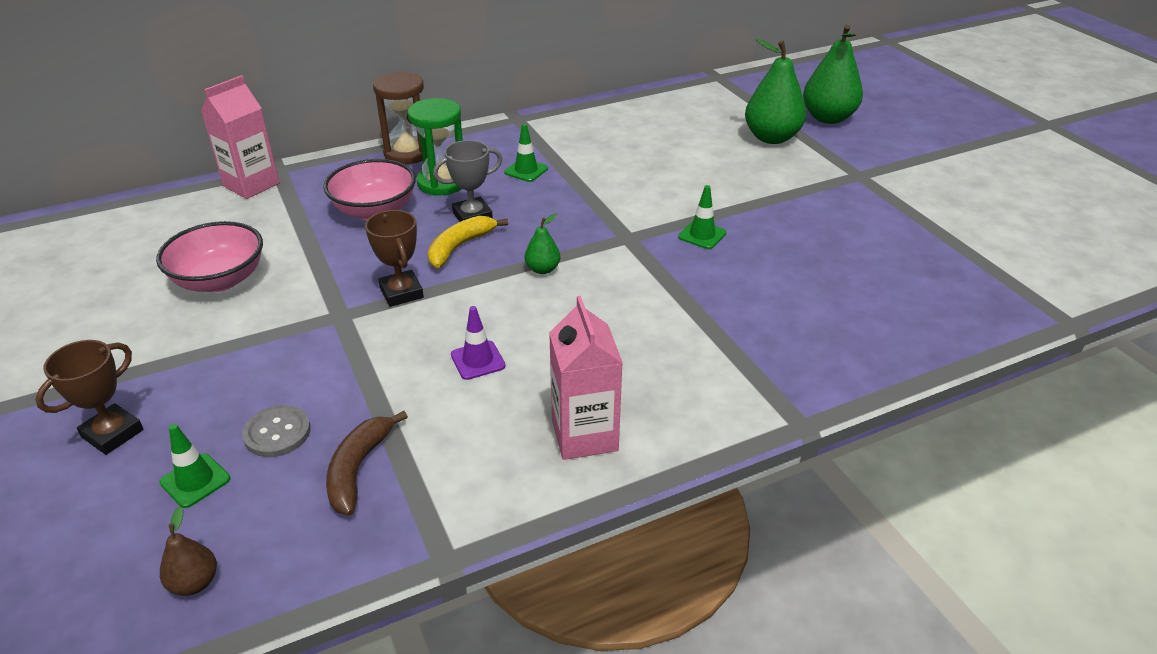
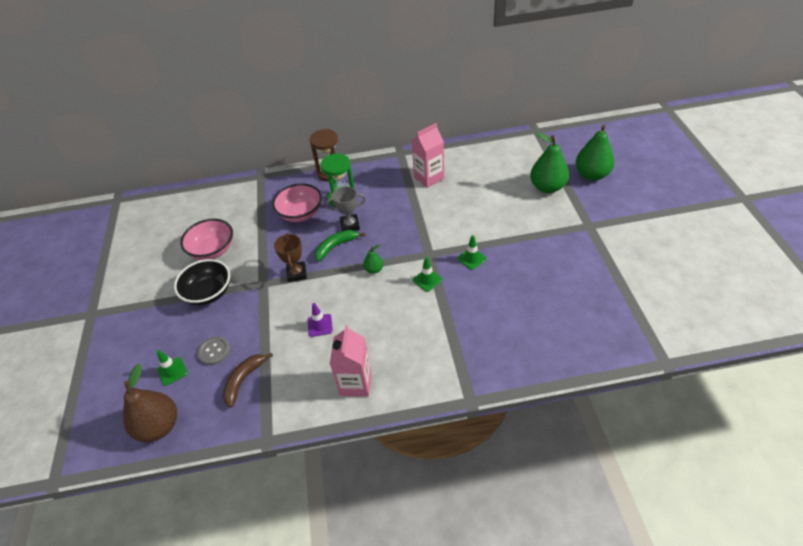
camera: 20 degrees right, 10 degrees up
brown trophy [35,340,144,455] -> none
brown pear [160,506,217,596] -> brown pear [123,364,177,442], size x2.06
pink carton [201,75,279,199] -> pink carton moved to [411,123,444,188]
yellow banana [428,216,508,268] -> green banana [315,230,365,261]
green traffic cone [504,124,548,182] -> green traffic cone moved to [413,257,442,292]
none -> black bowl [174,259,230,305]

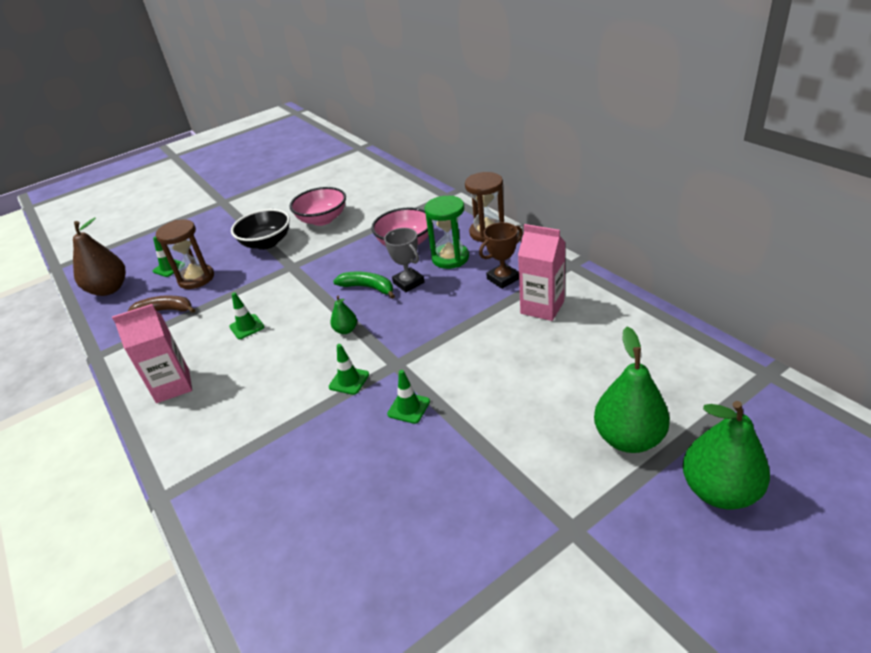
camera: 65 degrees right, 10 degrees down
grey button [197,336,230,365] -> brown hourglass [156,219,214,289]
brown trophy [274,233,307,282] -> brown trophy moved to [479,222,523,289]
purple traffic cone [308,303,333,337] -> green traffic cone [229,292,264,339]

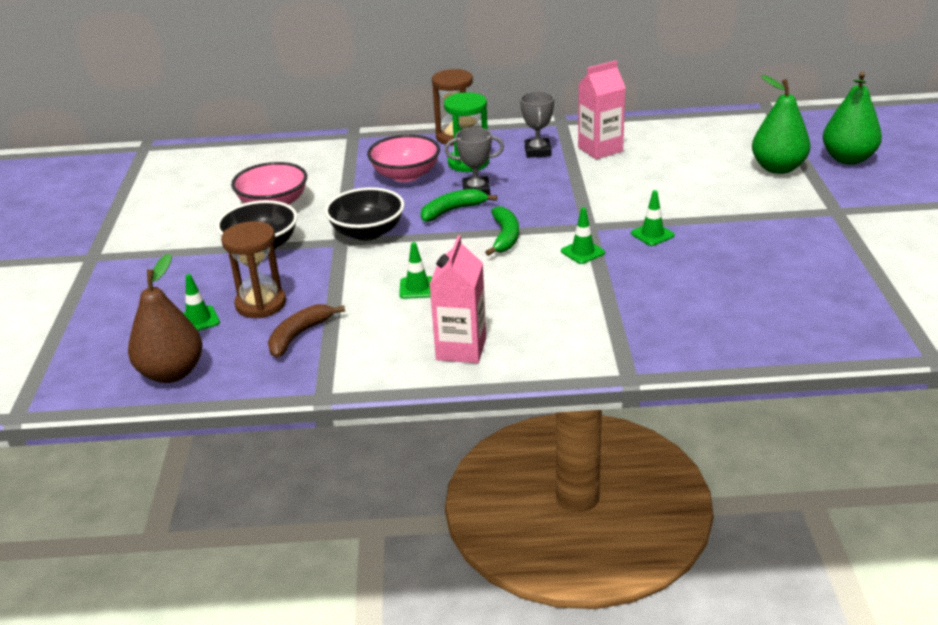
camera: 60 degrees left, 5 degrees down
green pear [330,296,357,334] -> green banana [485,206,519,256]
brown trophy [479,222,523,289] -> grey trophy [520,91,554,158]
none -> black bowl [325,187,405,241]

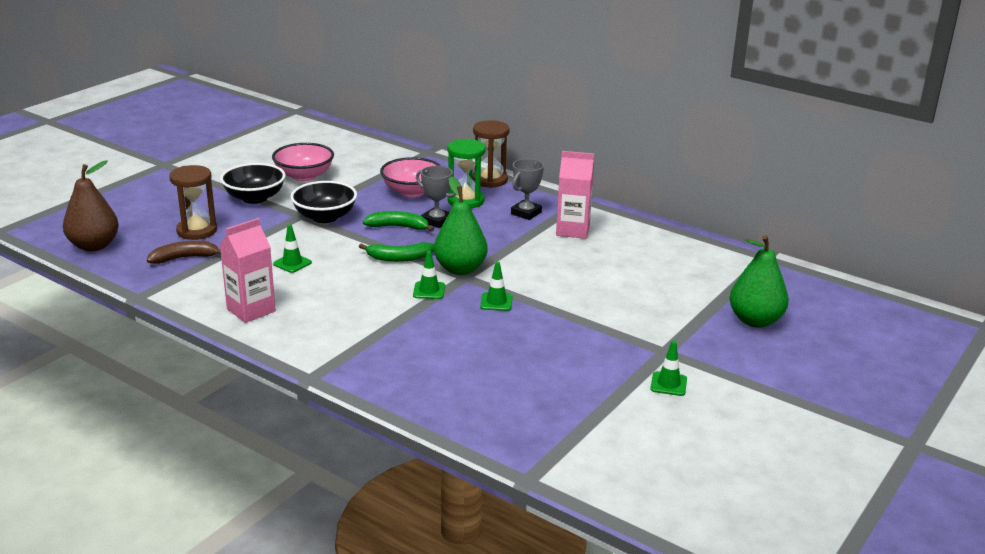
camera: 35 degrees right, 5 degrees down
green traffic cone [183,274,220,331] -> green traffic cone moved to [650,340,687,396]
green banana [485,206,519,256] -> green banana turned 45 degrees clockwise [359,242,434,262]
green pear [752,75,810,174] -> green pear moved to [434,176,488,275]

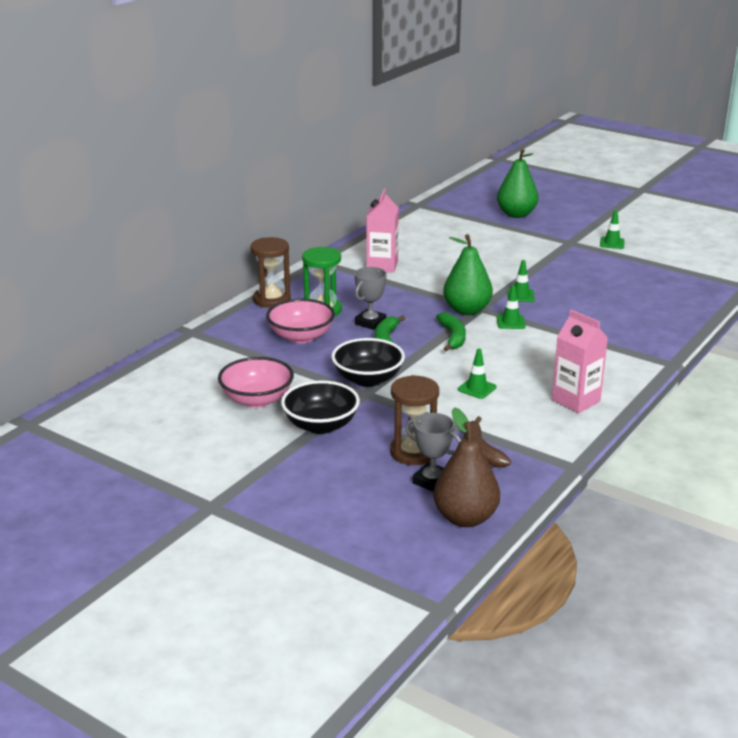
camera: 90 degrees left, 0 degrees up
grey trophy [511,159,544,220] -> grey trophy moved to [405,413,461,492]

